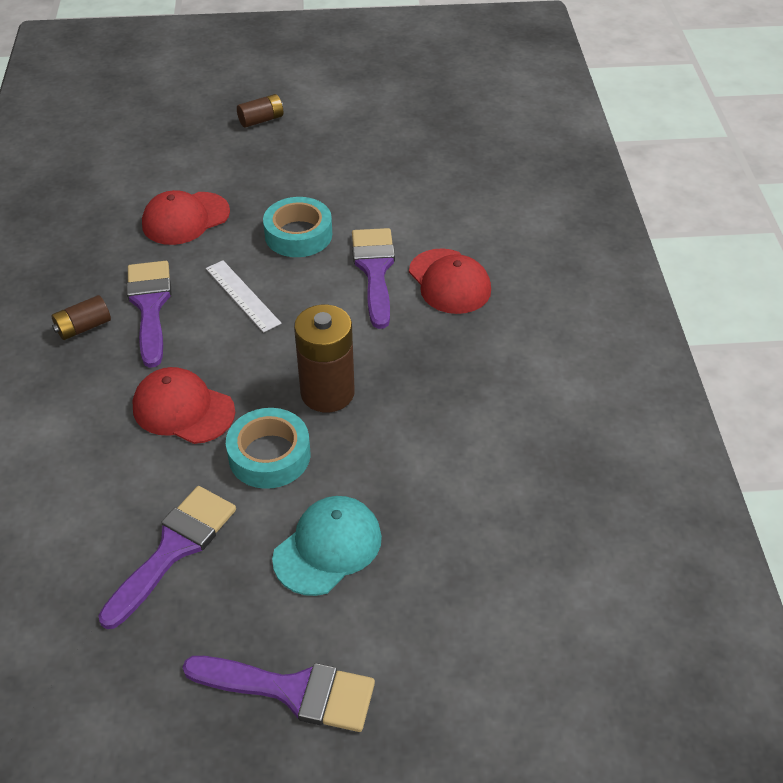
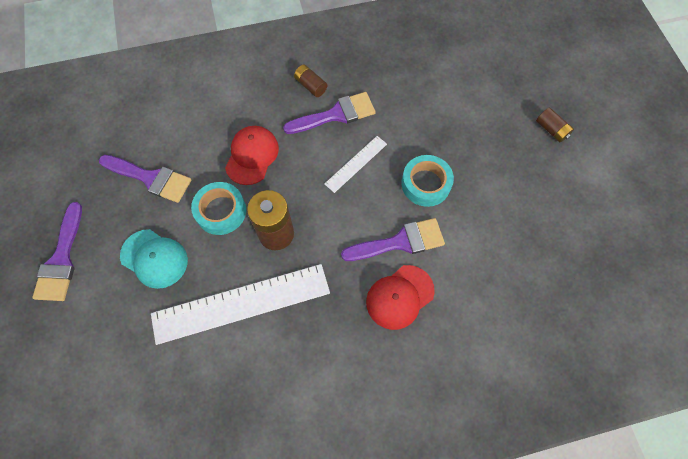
camera: 80 degrees right, 20 degrees up
red cap [142,190,230,245] -> none
none -> white ruler [151,264,330,345]

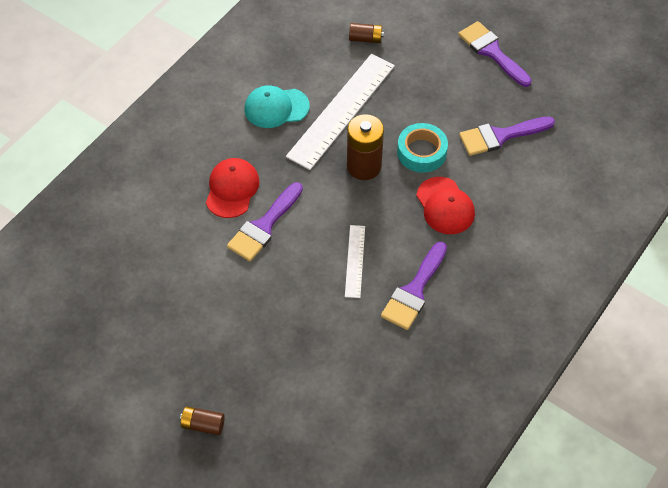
camera: 140 degrees right, 10 degrees down
turquoise cap [120,229,188,289] -> turquoise cap moved to [244,85,310,128]
brown battery [294,65,327,97] -> brown battery moved to [349,23,384,43]
turquoise tape [401,155,454,207] -> none

